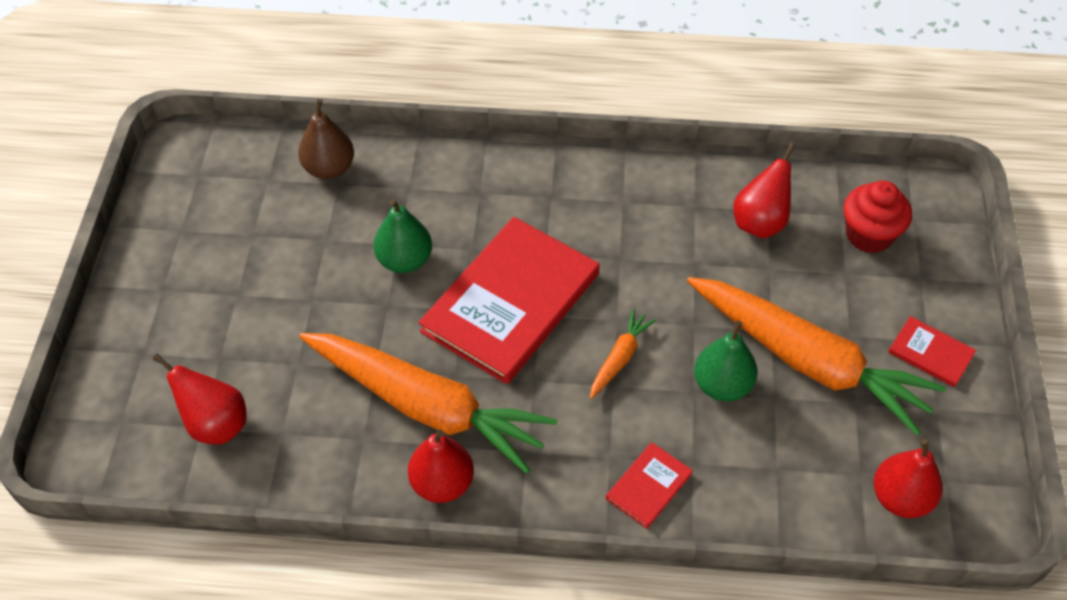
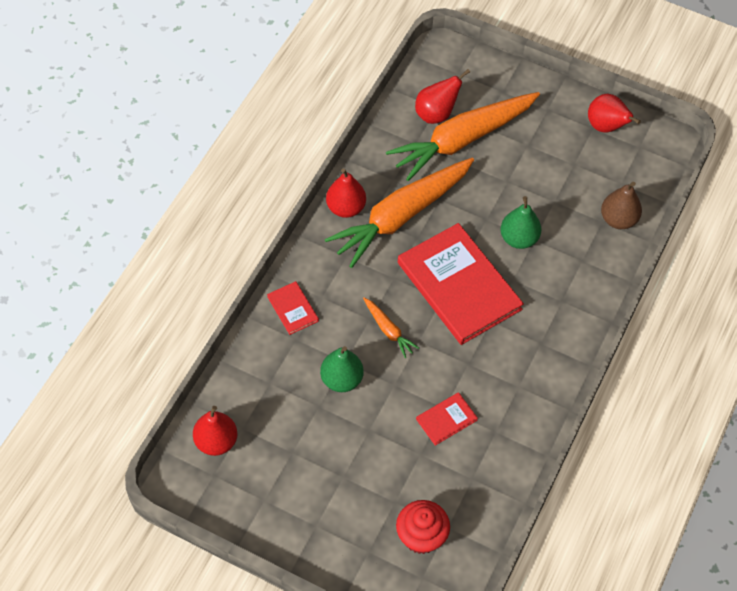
camera: 110 degrees right, 5 degrees up
orange carrot [687,277,946,435] -> orange carrot moved to [386,92,540,181]
red pear [733,143,795,239] -> red pear moved to [588,94,641,133]
red book [888,316,976,387] -> red book moved to [416,392,478,446]

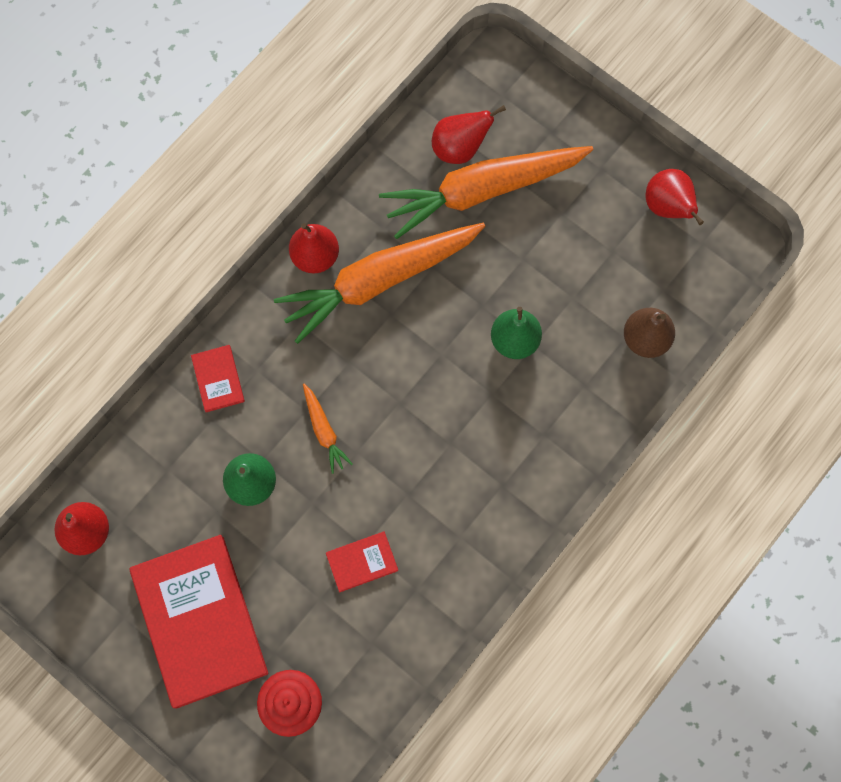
camera: 15 degrees right, 15 degrees up
red book [398,223,524,345] -> red book moved to [130,535,268,709]

